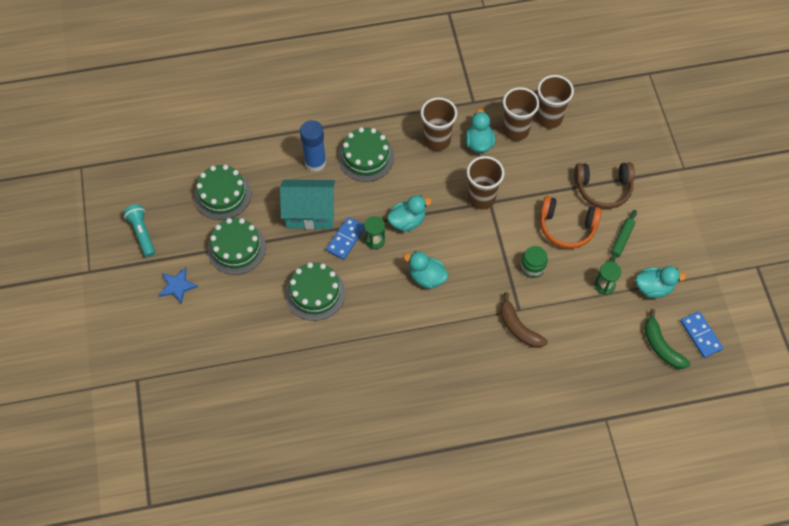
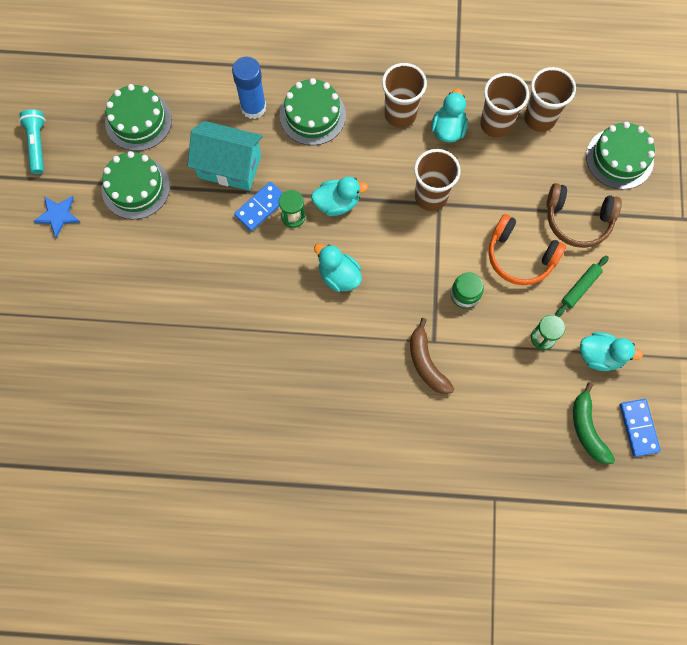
camera: 15 degrees right, 10 degrees up
green cake [286,262,345,321] -> green cake moved to [586,122,655,189]

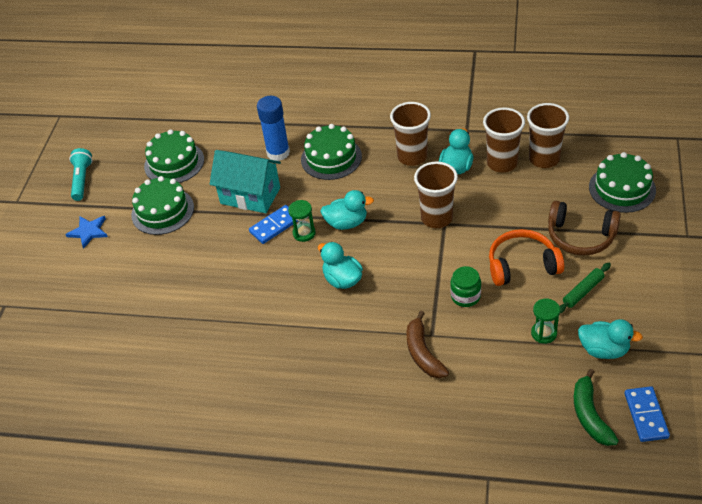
camera: 10 degrees right, 25 degrees down
orange headphones [489,214,566,285] -> orange headphones turned 135 degrees clockwise [489,229,564,286]

